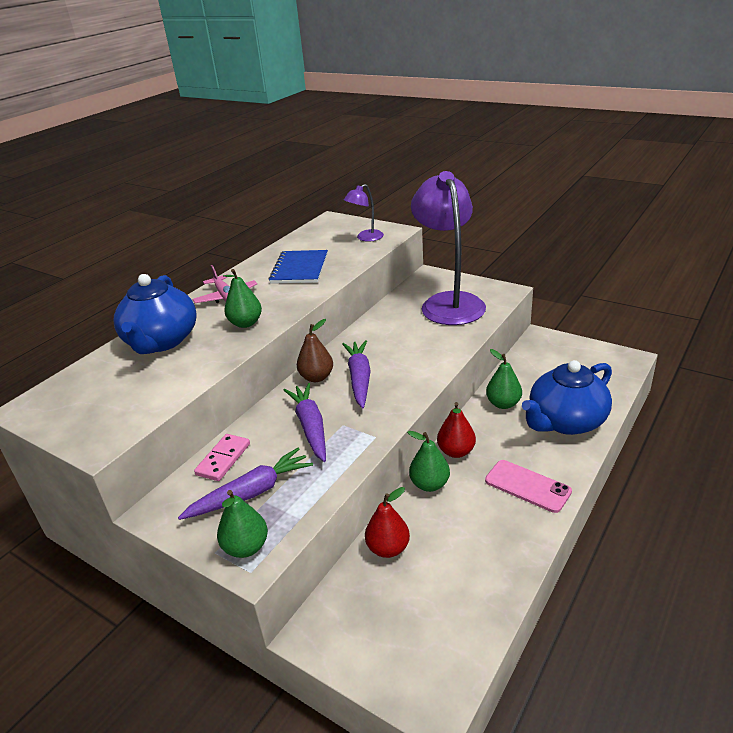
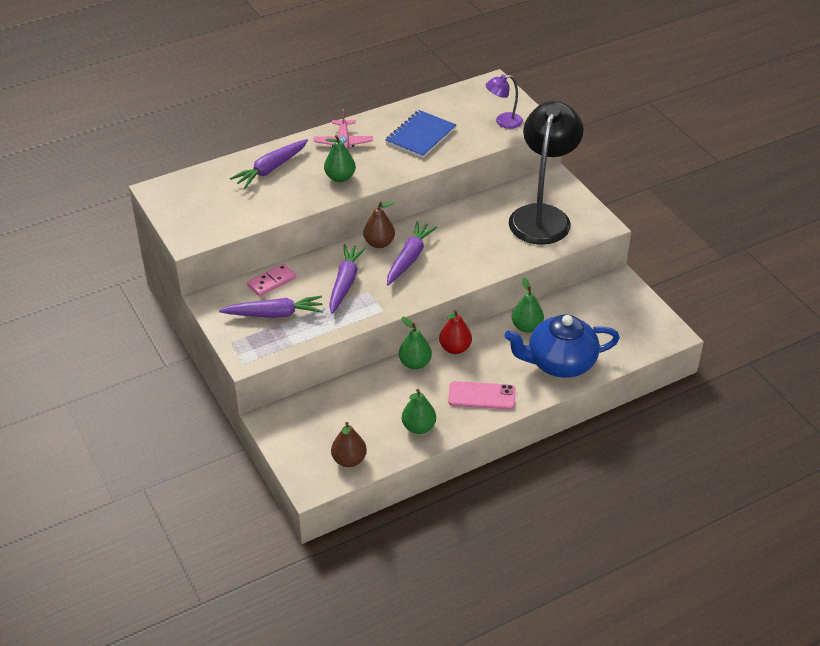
camera: 25 degrees right, 10 degrees up
blue teapot [114,274,197,354] -> purple carrot [230,139,308,188]
green pear [217,490,268,558] -> green pear moved to [402,389,436,434]
red pear [365,487,410,558] -> none
purple lamp [411,171,486,325] -> black lamp [509,101,584,245]
pink phone [485,460,572,513] -> pink phone turned 60 degrees counterclockwise [448,381,516,410]
none -> brown pear [331,422,367,467]

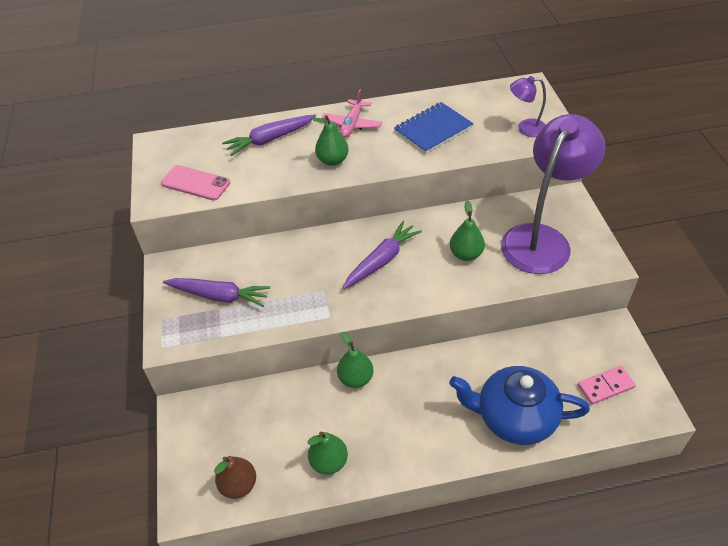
camera: 20 degrees right, 5 degrees up
pink domino [247,263,296,297] -> pink domino moved to [578,366,636,405]
purple carrot [329,244,366,314] -> none
brown pear [363,201,395,248] -> none
red pear [439,310,472,354] -> none
pink phone [448,381,516,410] -> pink phone moved to [161,165,230,200]
black lamp [509,101,584,245] -> purple lamp [501,114,606,274]
green pear [512,277,544,333] -> green pear moved to [450,201,485,261]

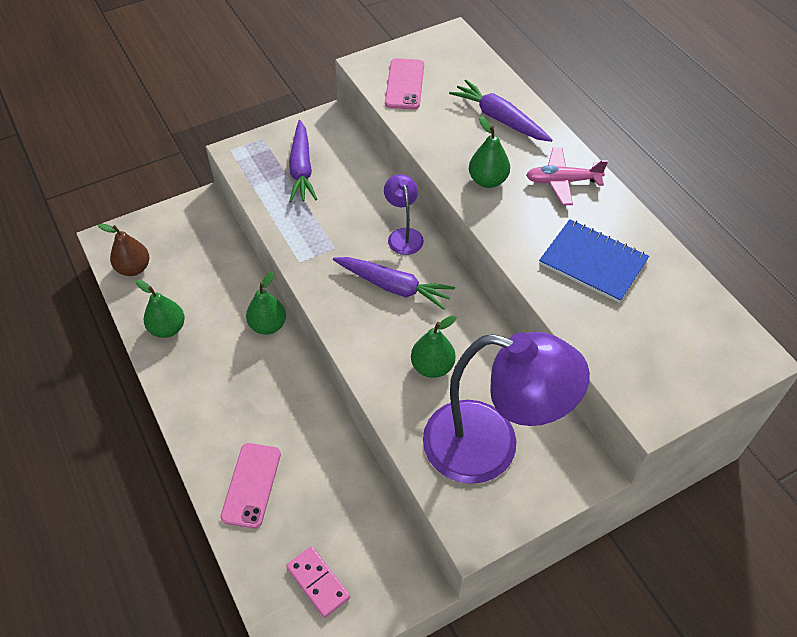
camera: 70 degrees right, 5 degrees up
blue teapot [449,366,590,445] -> pink phone [220,443,281,529]
purple lamp [510,76,546,137] -> purple lamp moved to [384,174,424,255]

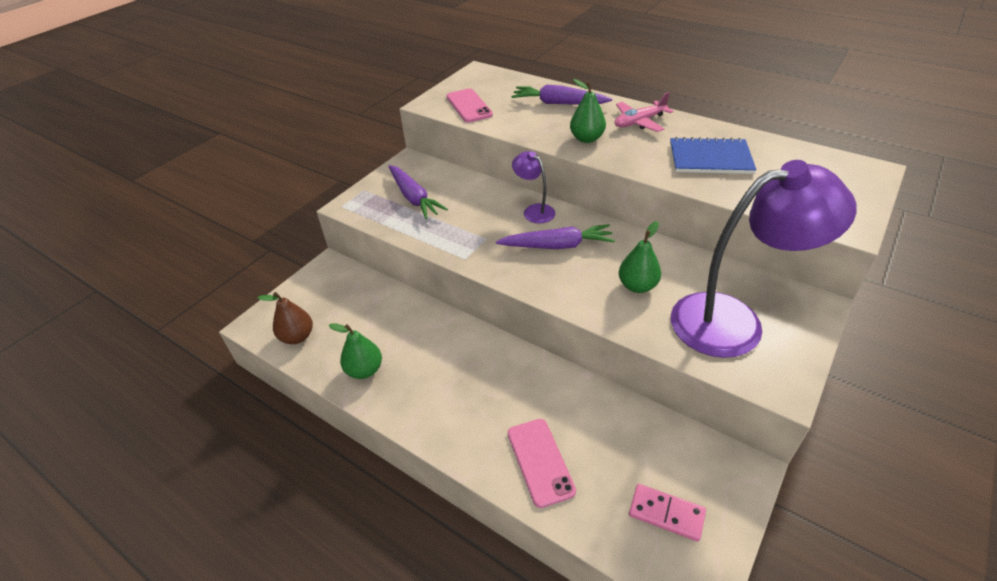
camera: 25 degrees left, 10 degrees down
green pear [246,272,286,335] -> none

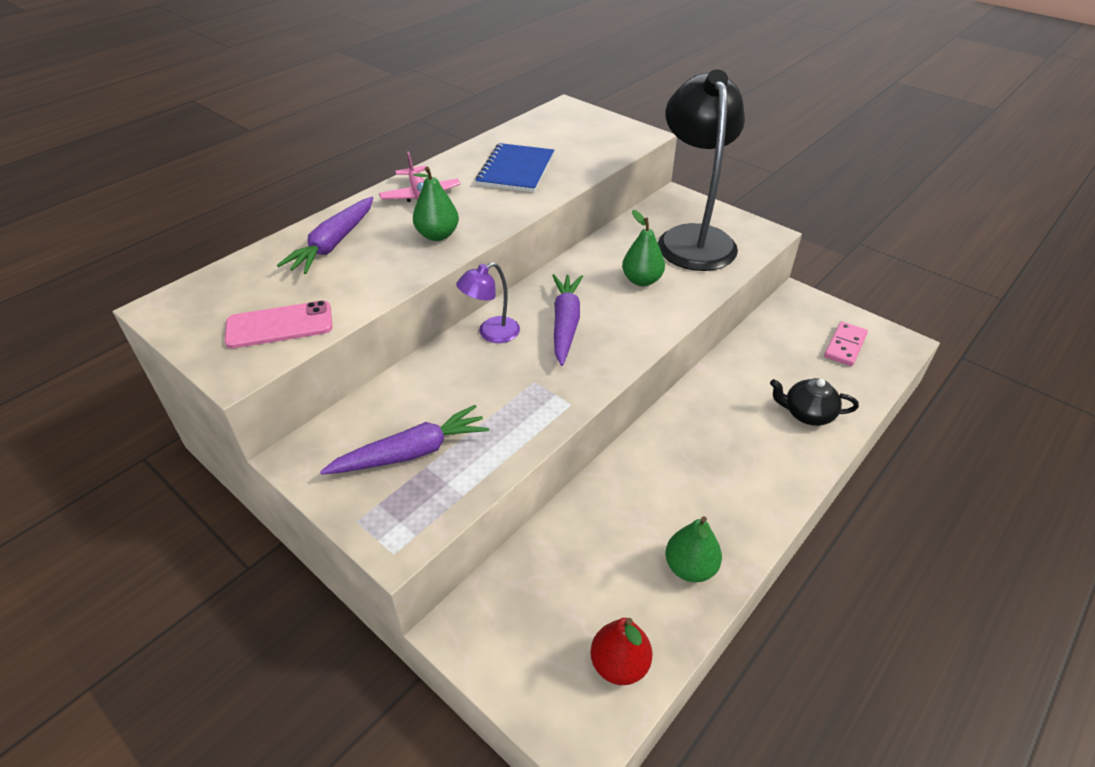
camera: 85 degrees left, 0 degrees up
brown pear [257,292,313,344] -> red pear [590,618,652,685]
pink phone [508,419,576,508] -> black teapot [770,378,859,426]
purple lamp [671,160,857,358] -> black lamp [658,69,745,271]

